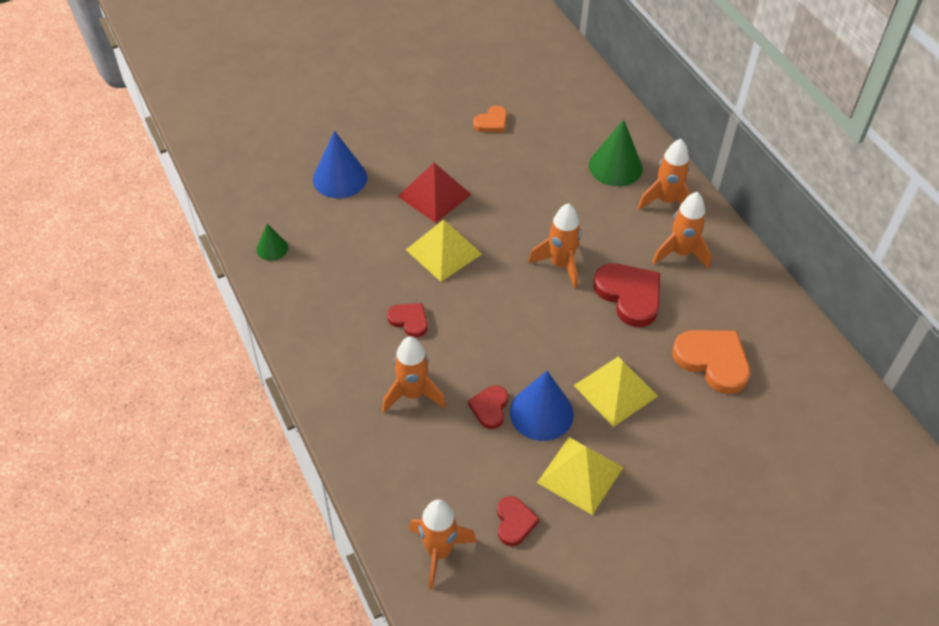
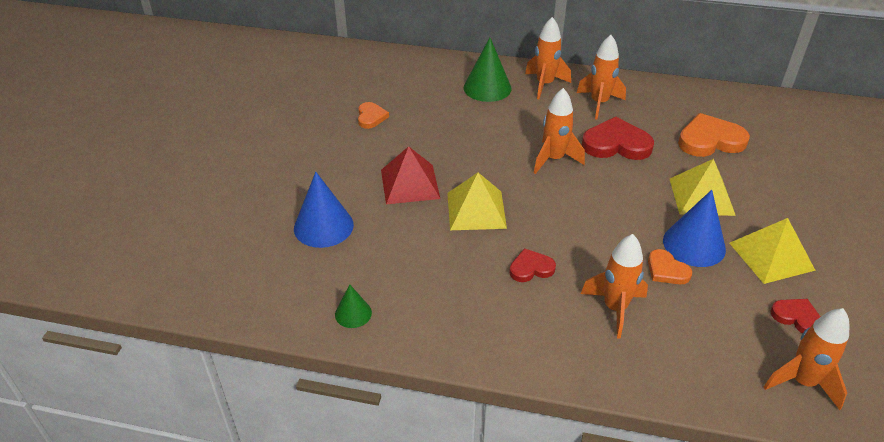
camera: 50 degrees left, 10 degrees down
red heart [468,386,508,429] -> orange heart [648,249,692,284]

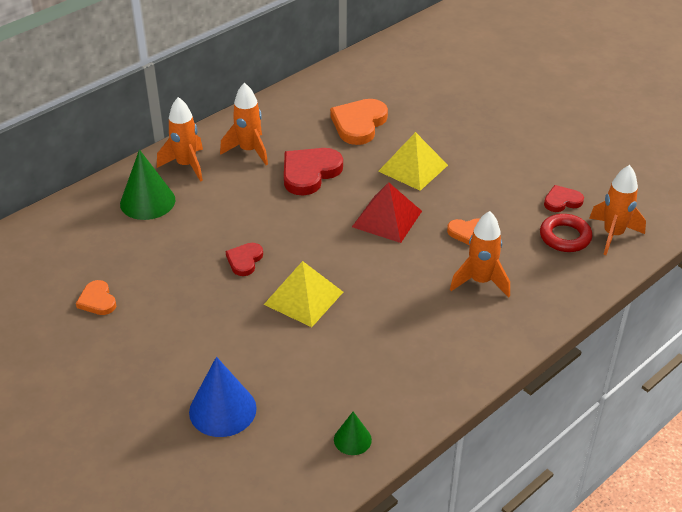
camera: 55 degrees left, 0 degrees up
orange heart [358,102,389,129] -> orange heart turned 150 degrees counterclockwise [76,280,116,315]
red pyramid [381,146,440,204] -> red pyramid moved to [352,182,422,243]
red heart [509,248,556,282] -> red heart moved to [226,243,263,276]
orange rocket [534,88,585,174] -> none
blue cone [663,190,726,267] -> none
yellow pyramid [730,218,816,284] -> none
none -> red ring [540,214,592,252]

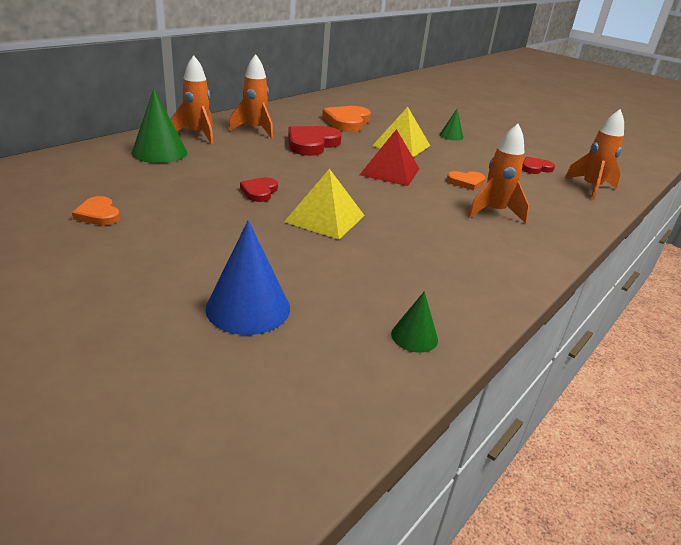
camera: 10 degrees left, 10 degrees down
red ring [540,214,592,252] -> none
none -> green cone [440,109,463,141]

